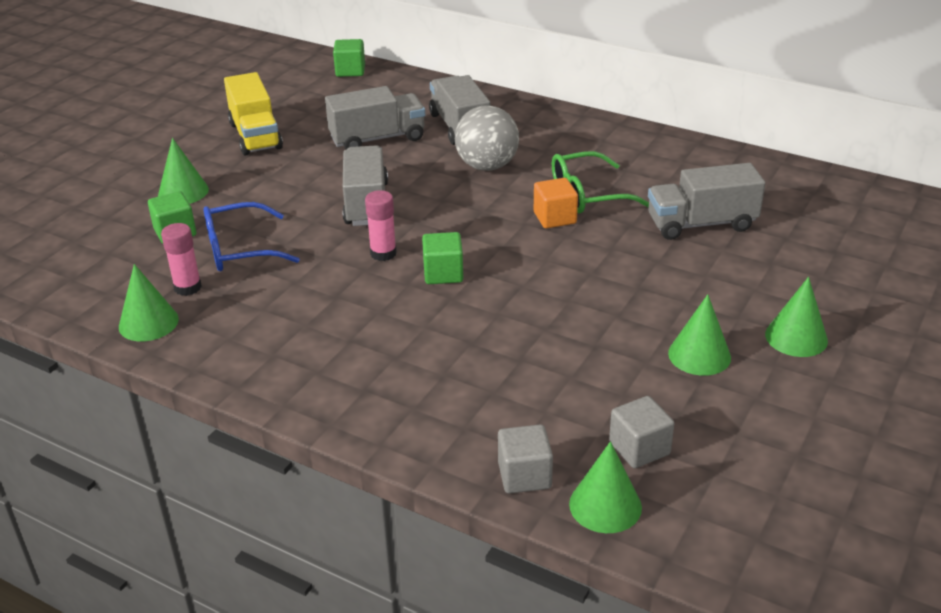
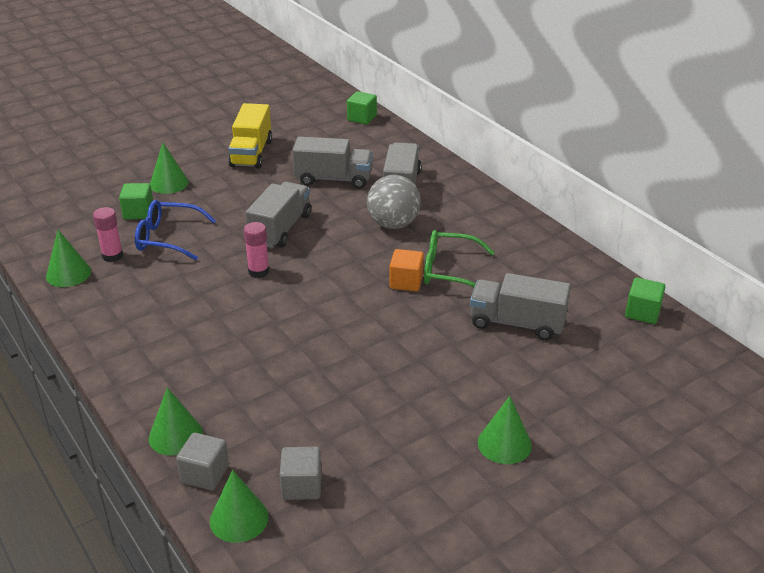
camera: 25 degrees right, 0 degrees up
green cube [422,232,463,284] -> green cube moved to [625,277,665,324]
green cone [668,294,731,376] -> green cone moved to [149,388,203,455]

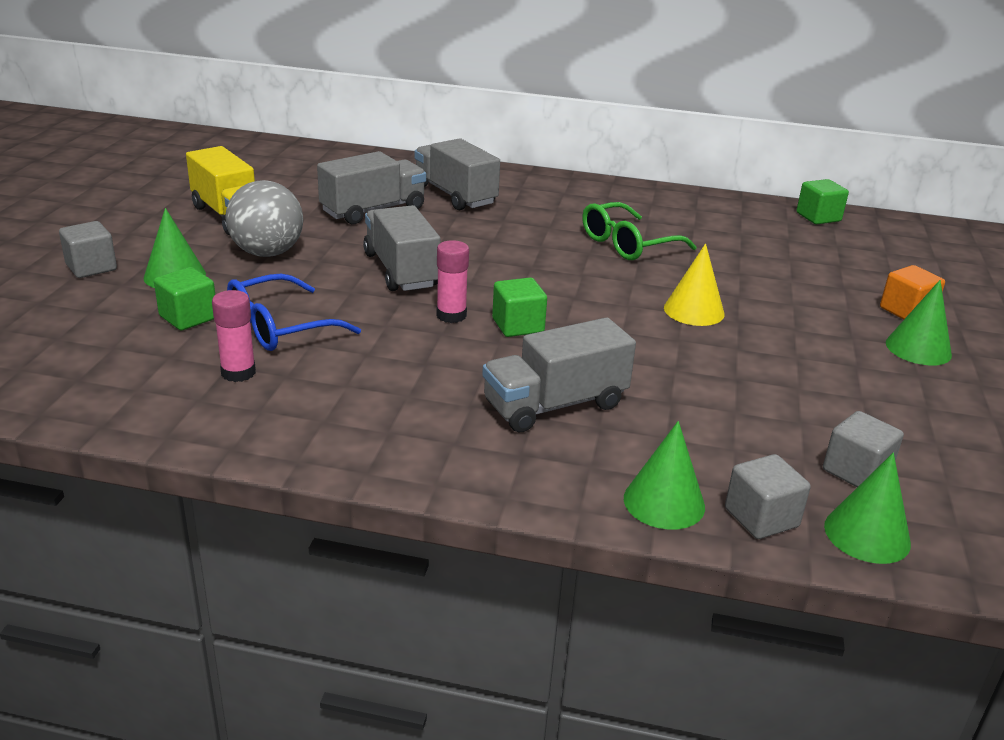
camera: 45 degrees left, 5 degrees down
green cone [46,230,91,287] -> none
green cube [347,91,377,125] -> green cube moved to [492,278,547,337]
grey ball [367,175,421,229] -> grey ball moved to [225,180,303,257]
orange cube [389,249,424,291] -> orange cube moved to [880,265,945,320]
grey truck [470,273,571,340] -> grey truck moved to [482,317,636,432]
none -> grey cube [59,221,117,278]
none -> yellow cone [664,243,725,326]

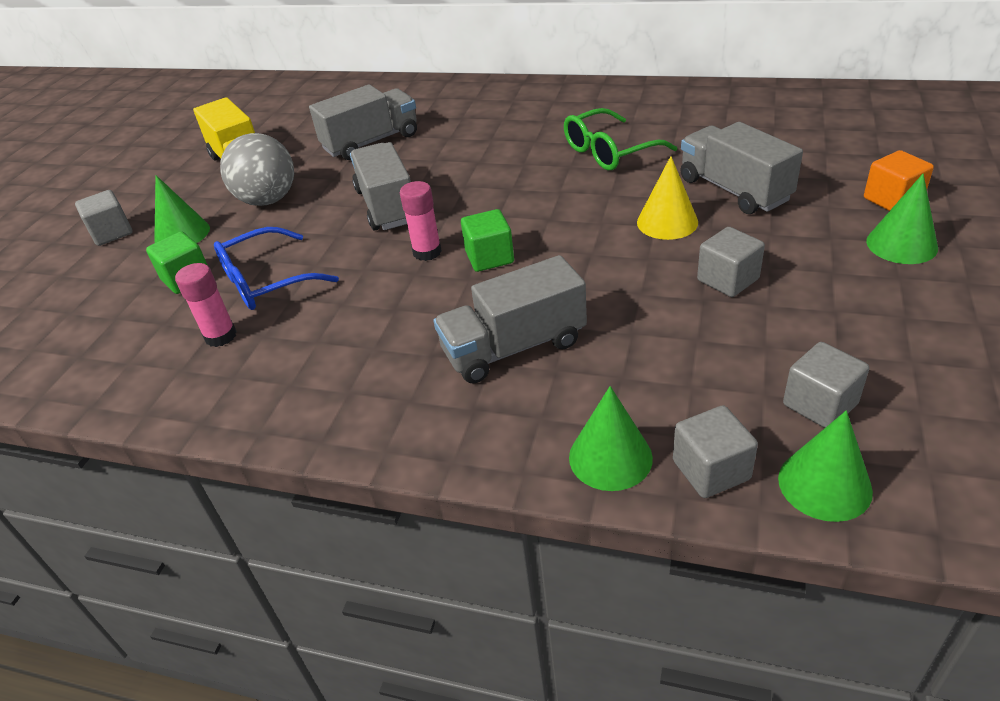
camera: 10 degrees right, 10 degrees up
grey truck [415,138,500,210] -> grey truck moved to [680,122,803,214]
green cube [797,179,849,224] -> none
none -> grey cube [697,227,765,297]

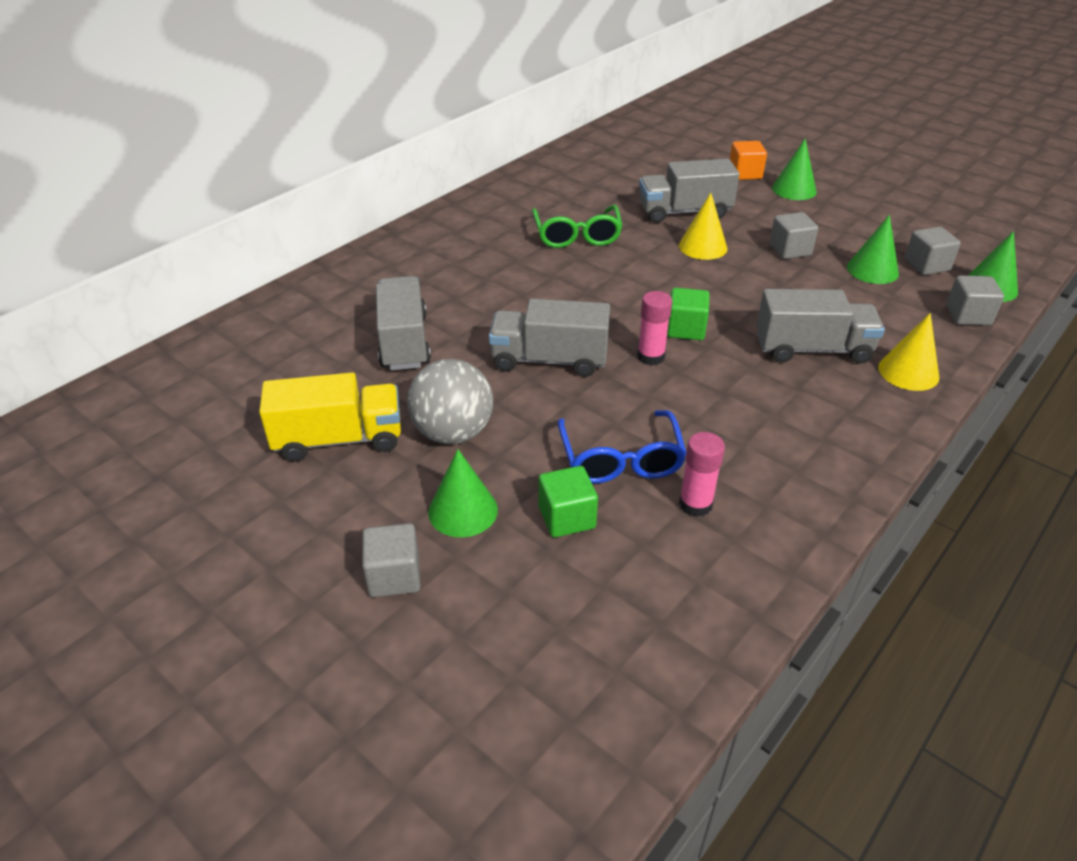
camera: 70 degrees left, 0 degrees up
grey truck [433,255,587,384] -> grey truck turned 90 degrees counterclockwise [757,289,885,364]
green cone [569,386,653,491] -> green cone moved to [847,215,899,284]
none -> yellow cone [878,313,939,391]

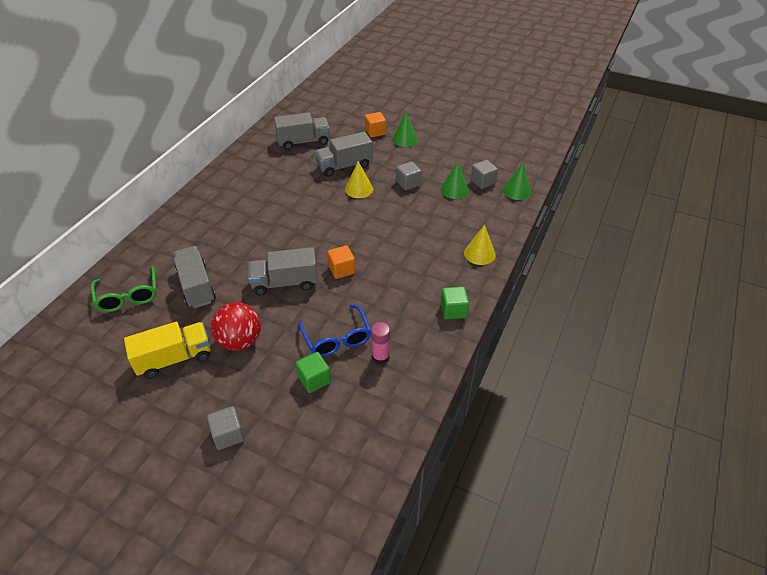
camera: 15 degrees left, 5 degrees up
grey ball [407,359,493,444] -> red ball [211,302,261,351]
green cone [428,449,498,537] -> none
green glasses [532,205,622,248] -> green glasses moved to [91,266,157,312]
pink glue stick [637,291,672,365] -> orange cube [327,245,355,279]
green cube [667,288,709,340] -> green cube moved to [441,286,469,319]
grey truck [757,289,885,364] -> grey truck moved to [274,112,330,150]
grey cube [946,275,1004,326] -> none

